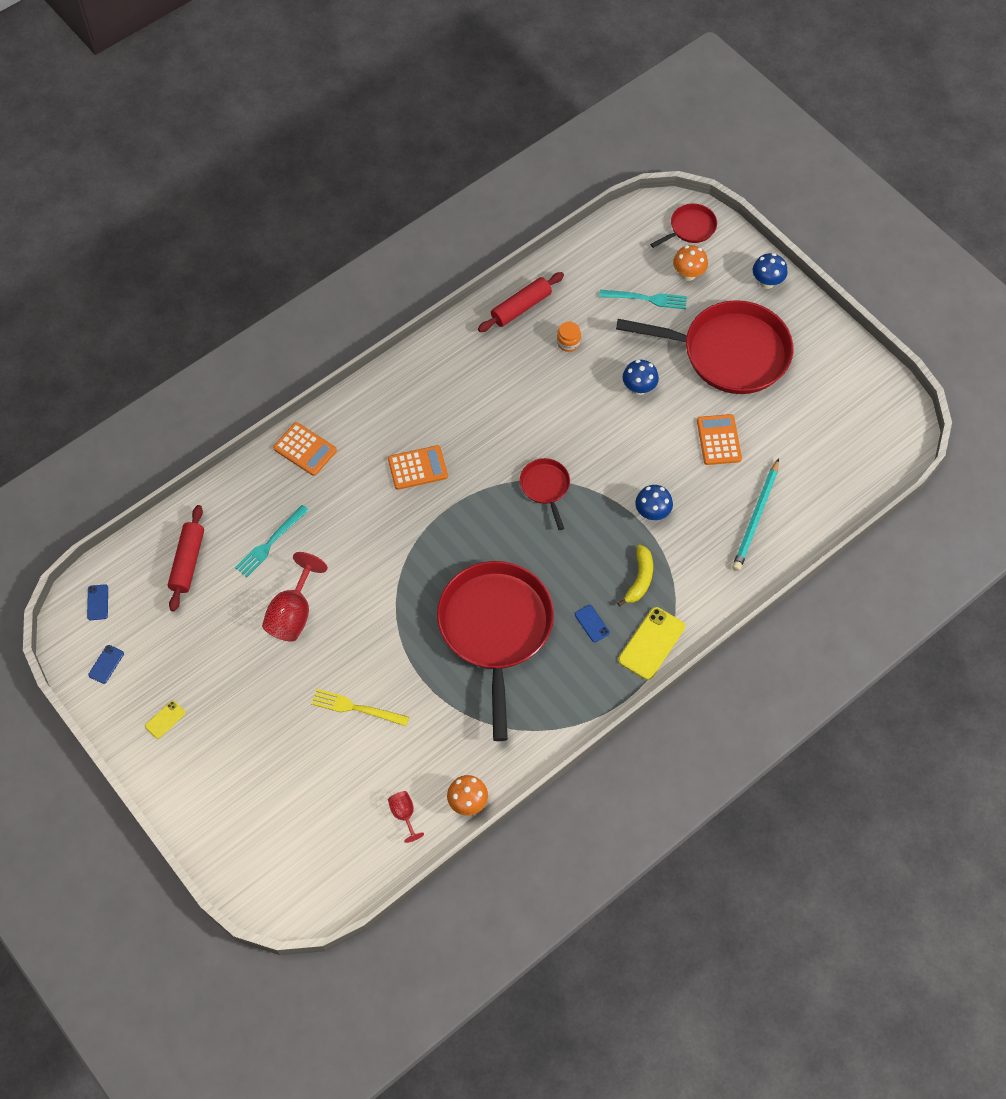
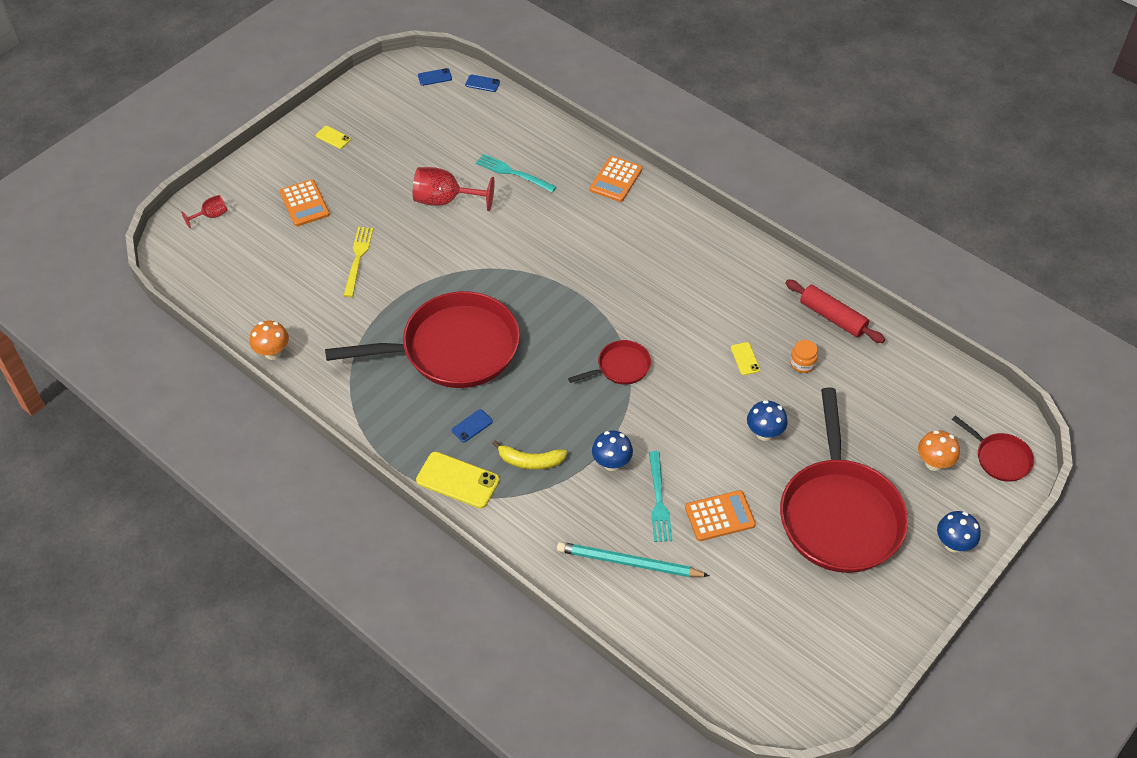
camera: 80 degrees right, 10 degrees down
blue phone [88,645,124,684] -> blue phone moved to [465,74,500,92]
red rolling pin [168,505,204,612] -> none
orange calculator [388,445,448,490] -> orange calculator moved to [280,179,330,226]
red goblet [388,791,424,843] -> red goblet moved to [181,195,228,228]
turquoise fork [599,290,687,309] -> turquoise fork moved to [649,451,672,542]
none -> yellow phone [731,342,760,375]

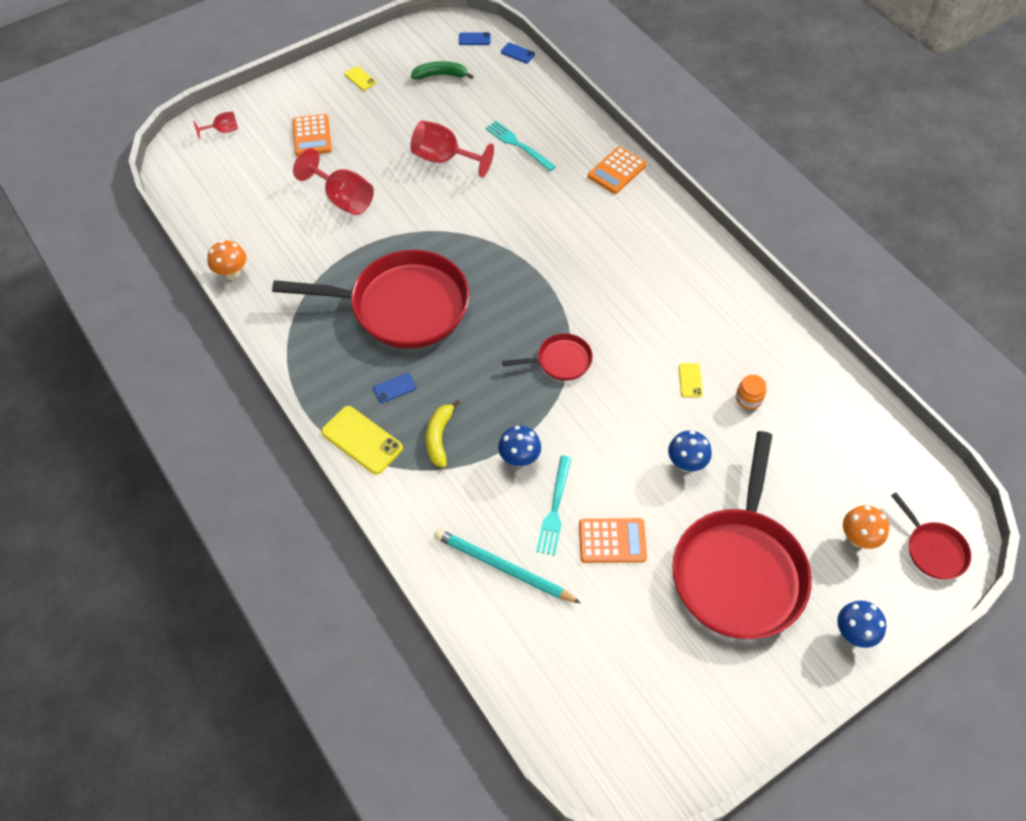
camera: 15 degrees right, 5 degrees up
yellow fork [344,227,373,297] -> red goblet [293,148,374,215]
yellow banana [492,440,567,470] -> yellow banana turned 75 degrees clockwise [426,400,460,468]
red rolling pin [785,279,885,343] -> none
none -> green banana [411,61,474,79]

